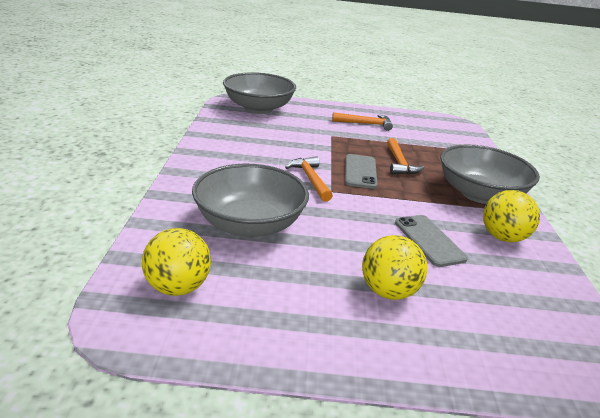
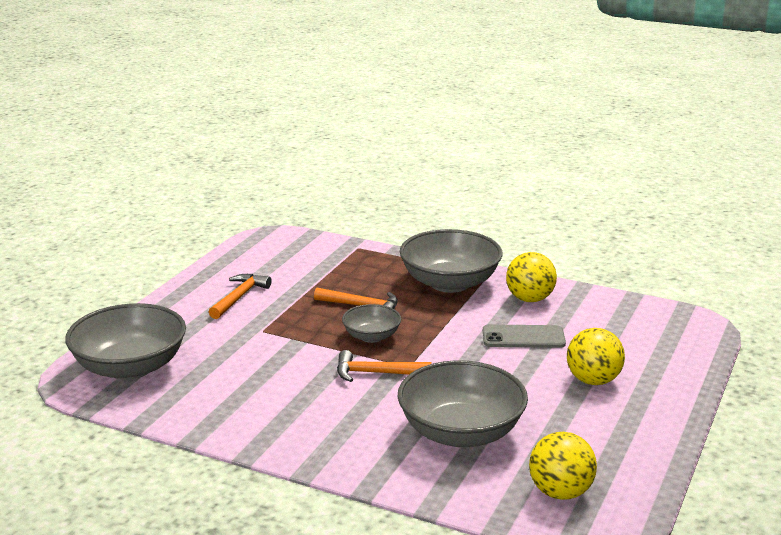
camera: 65 degrees left, 5 degrees down
grey phone [345,154,377,189] -> grey bowl [342,304,401,343]

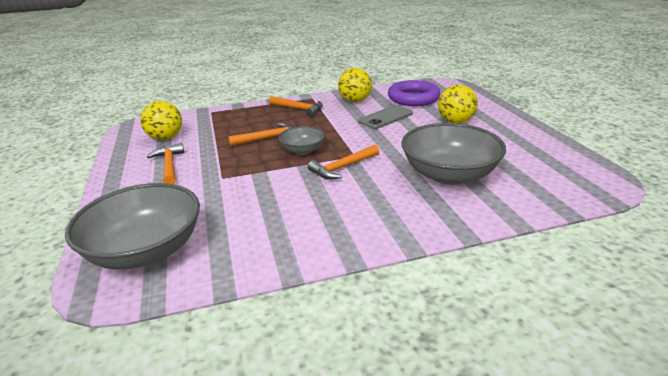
camera: 40 degrees left, 5 degrees up
grey bowl [400,229,502,293] -> orange hammer [269,96,323,117]
yellow ball [529,432,597,500] -> yellow ball moved to [140,101,182,140]
none -> purple ring [388,80,441,106]

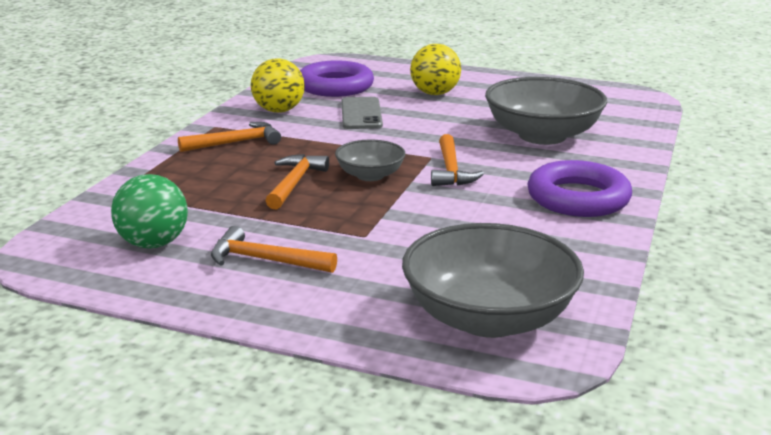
camera: 55 degrees left, 5 degrees down
yellow ball [140,101,182,140] -> green ball [111,174,188,249]
none -> purple ring [527,160,632,217]

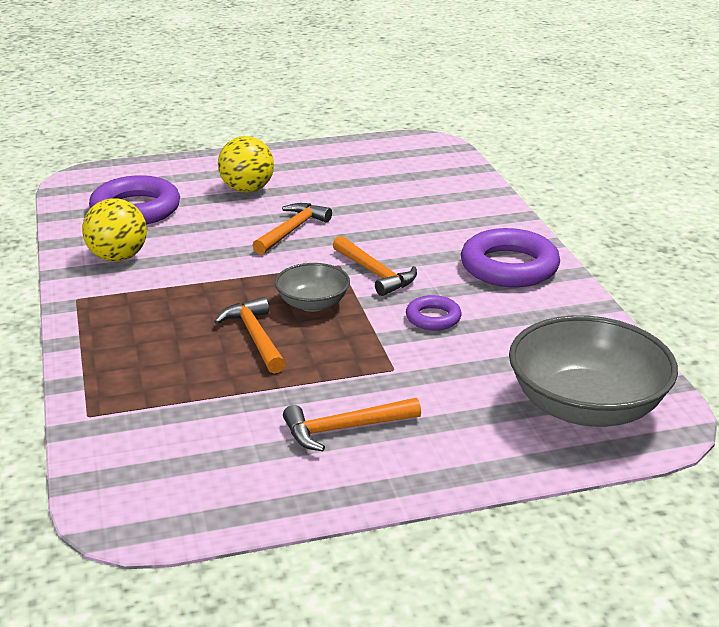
camera: 35 degrees left, 5 degrees up
green ball [111,174,188,249] -> none
orange hammer [178,122,281,152] -> orange hammer moved to [252,203,332,255]
grey phone [341,97,383,129] -> none
grey bowl [485,77,607,145] -> none
none -> purple ring [406,295,462,330]

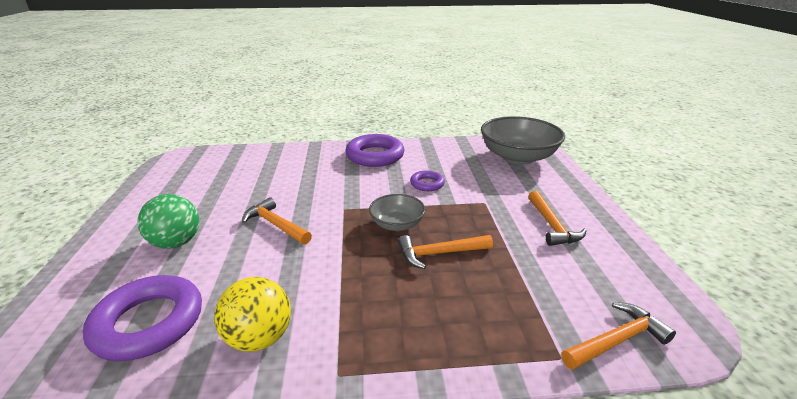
camera: 80 degrees left, 0 degrees up
yellow ball [218,136,274,193] -> green ball [137,194,199,248]
orange hammer [333,236,417,296] -> orange hammer moved to [561,302,676,370]

